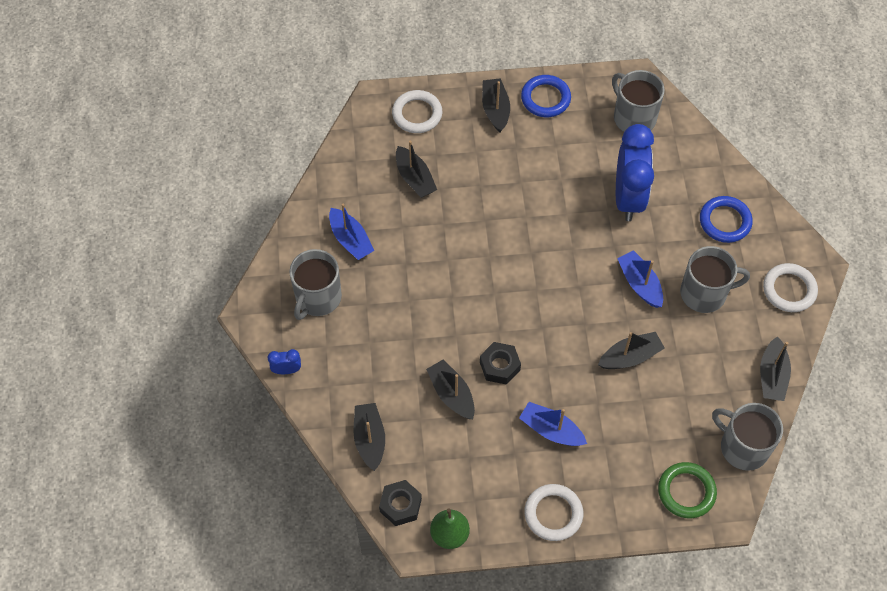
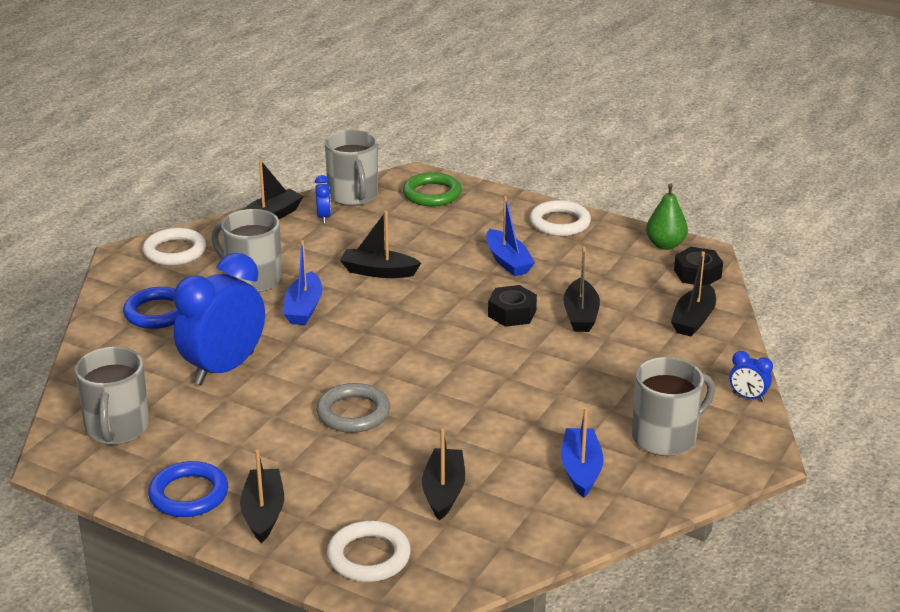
camera: 145 degrees left, 30 degrees down
black boat [482,78,510,132] -> black boat turned 150 degrees clockwise [240,449,284,543]
none -> blue clock [315,175,331,223]
none -> grey ring [316,383,390,433]

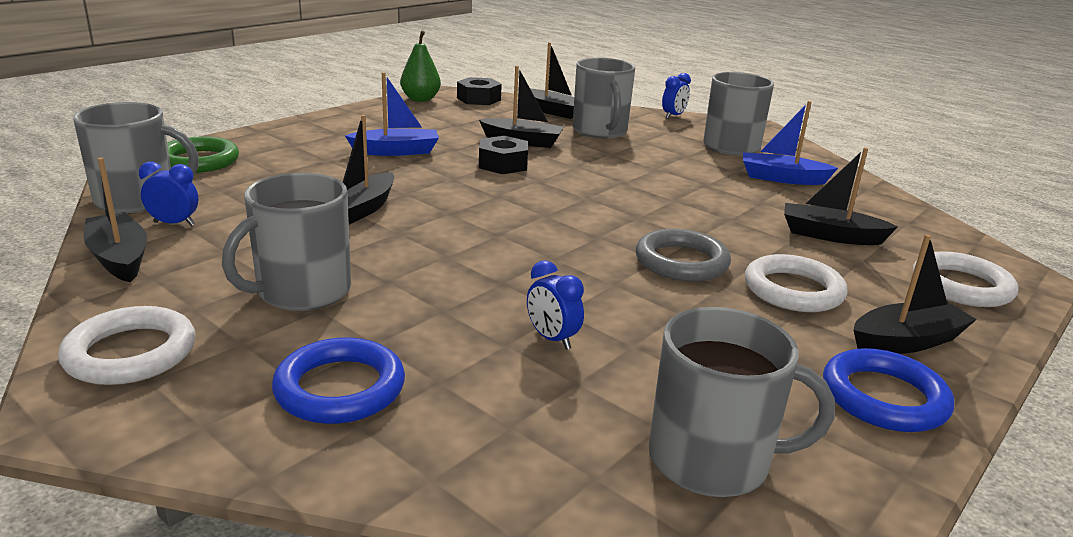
camera: 80 degrees left, 5 degrees down
blue clock [173,253,265,385] -> blue clock [527,260,584,350], size x0.41
black boat [240,449,284,543] -> black boat turned 150 degrees clockwise [854,234,977,354]
blue boat [284,240,323,325] -> none
white ring [530,200,591,236] -> white ring moved to [745,254,848,312]
none -> grey mug [573,58,635,138]

